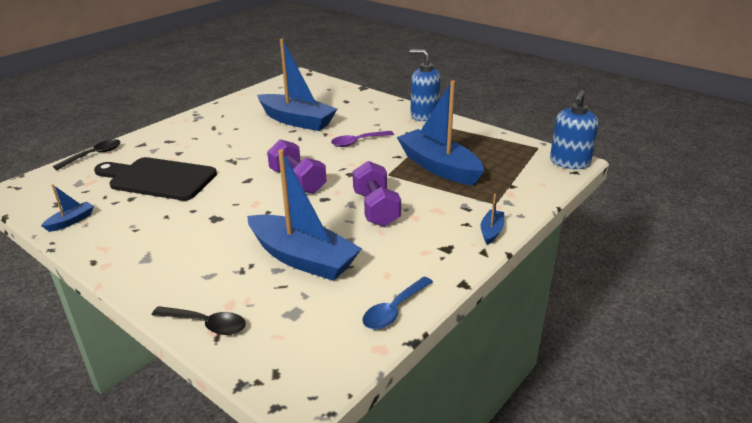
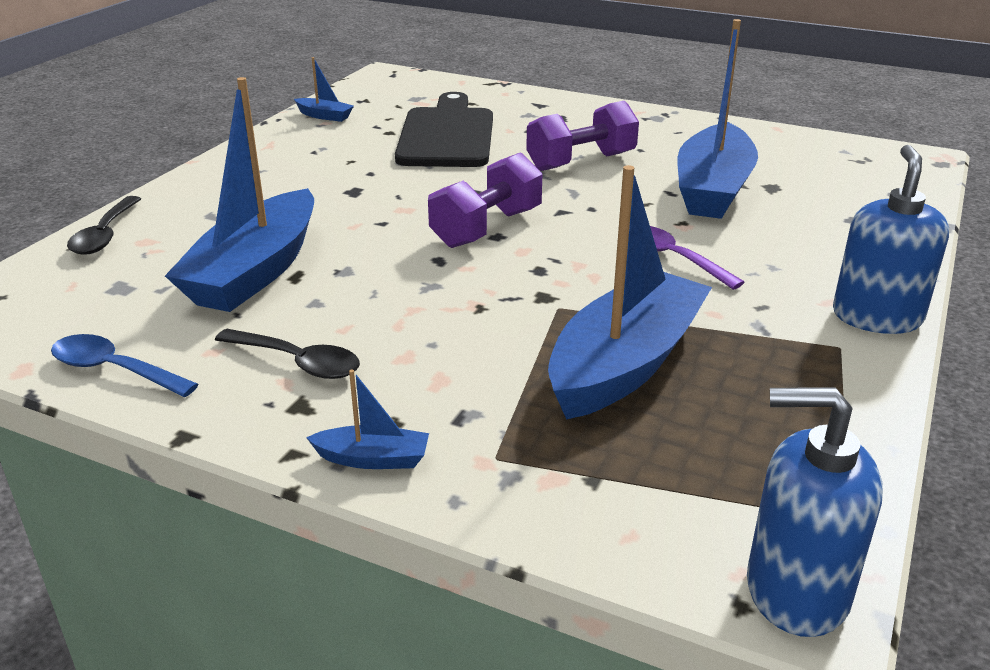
camera: 75 degrees right, 0 degrees up
black spoon [53,139,121,170] -> black spoon moved to [215,329,360,379]
purple dumbbell [353,161,401,227] -> purple dumbbell moved to [526,101,639,171]

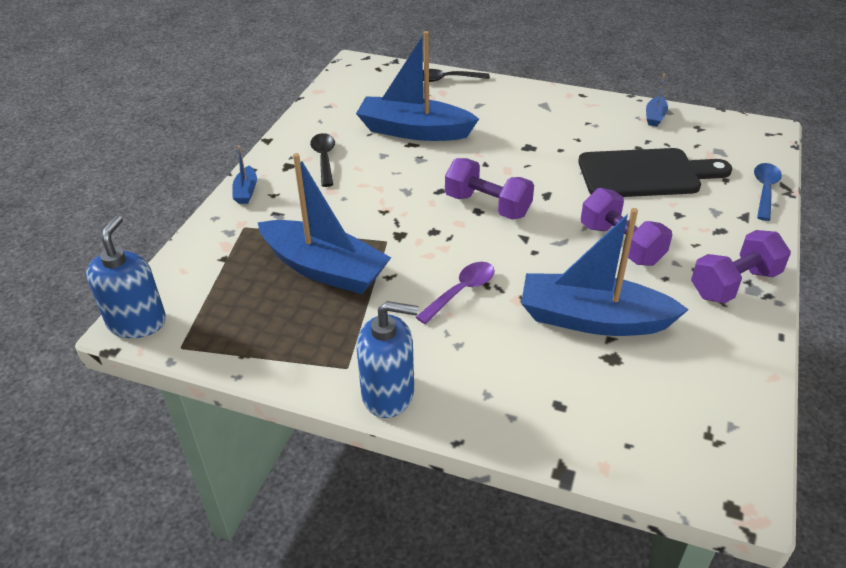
camera: 85 degrees right, 10 degrees up
blue spoon [51,334,199,397] -> blue spoon moved to [754,163,782,221]
black spoon [215,329,360,379] -> black spoon turned 150 degrees clockwise [310,133,335,187]
none -> purple dumbbell [691,230,791,304]

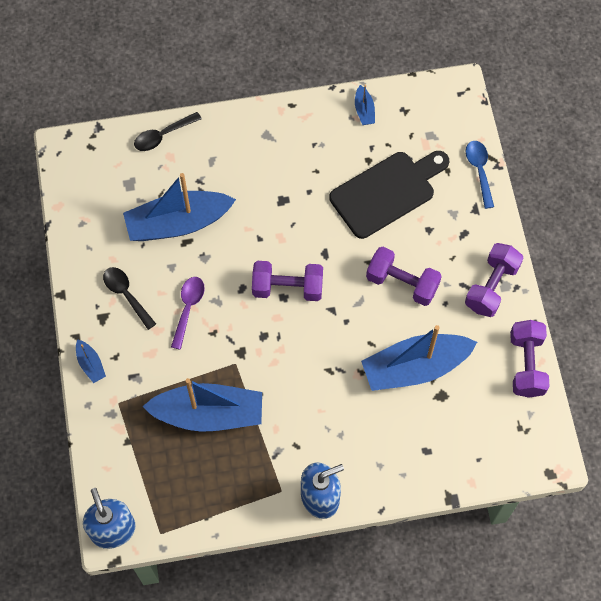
camera: 30 degrees left, 25 degrees up
purple spoon [416,262,495,324] -> purple spoon moved to [171,277,205,350]
none -> purple dumbbell [510,320,550,398]

